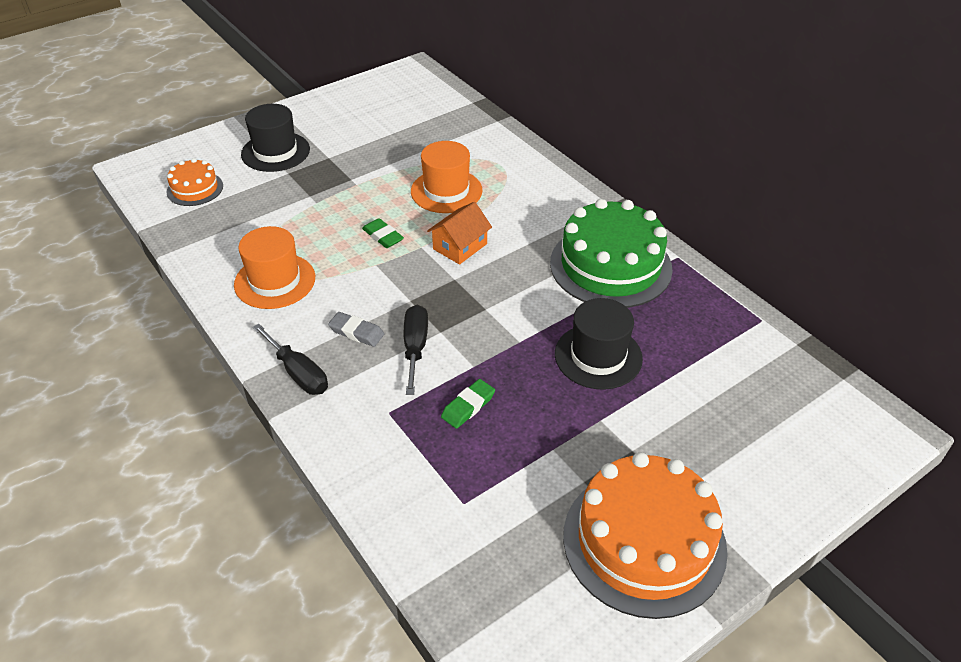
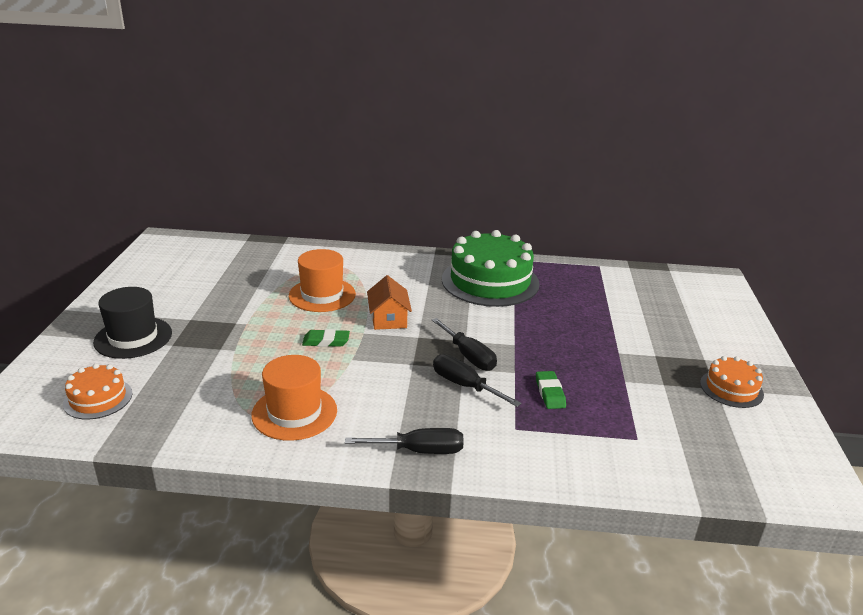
camera: 50 degrees left, 15 degrees down
grey eraser [328,312,384,347] -> none
black hat [555,298,643,390] -> none
orange cake [563,452,728,619] -> orange cake [700,356,764,408], size x0.50
none -> black screwdriver [432,318,497,371]

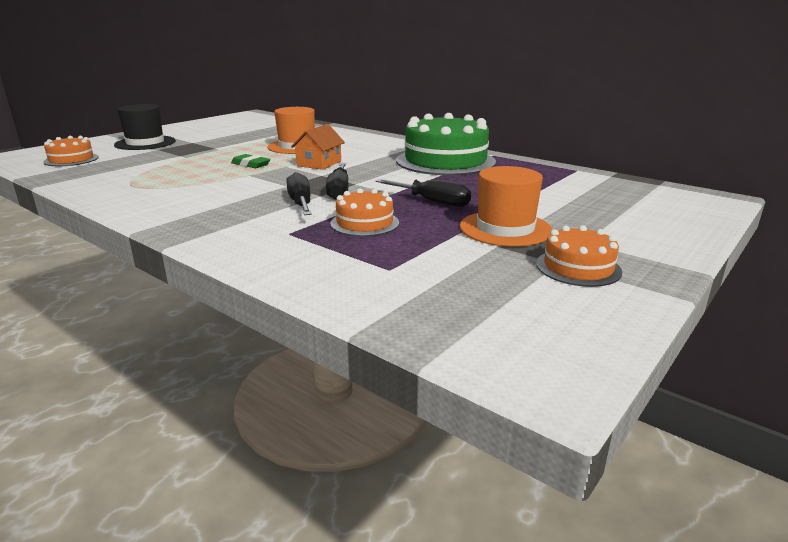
camera: 35 degrees right, 5 degrees down
orange hat [251,355,337,441] -> orange hat moved to [460,166,552,246]
black screwdriver [345,428,464,454] -> black screwdriver moved to [375,179,471,207]
green eraser [536,371,566,409] -> orange cake [330,188,399,236]

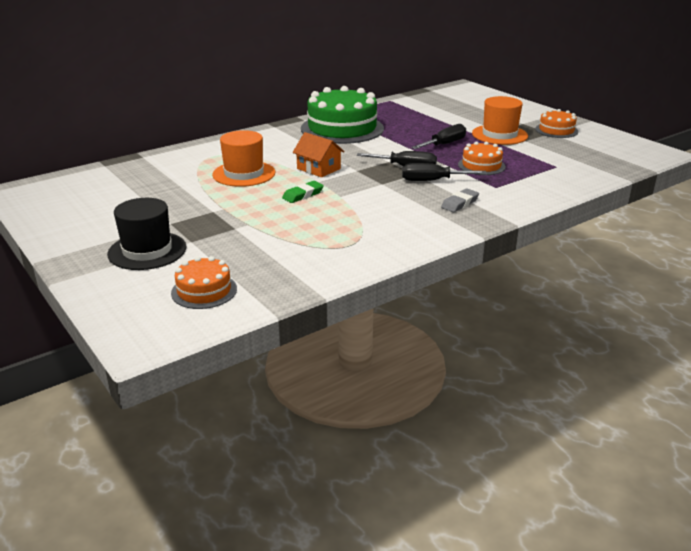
camera: 75 degrees left, 5 degrees up
none -> grey eraser [441,189,479,212]

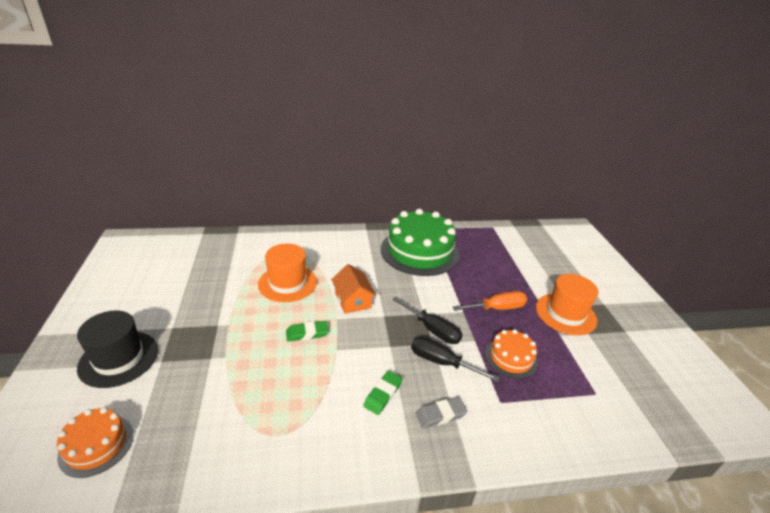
camera: 25 degrees right, 5 degrees up
black screwdriver [412,124,466,149] -> orange screwdriver [453,291,527,311]
orange cake [535,109,578,138] -> none
none -> green eraser [363,371,403,415]

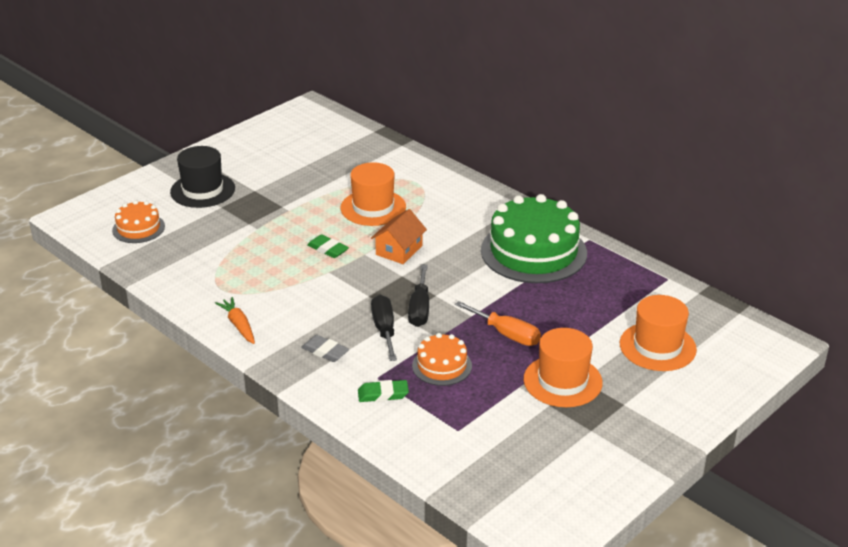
camera: 55 degrees right, 0 degrees up
green eraser [363,371,403,415] -> green eraser moved to [358,380,409,402]
none -> orange carrot [215,297,255,344]
none -> orange hat [620,295,697,371]

